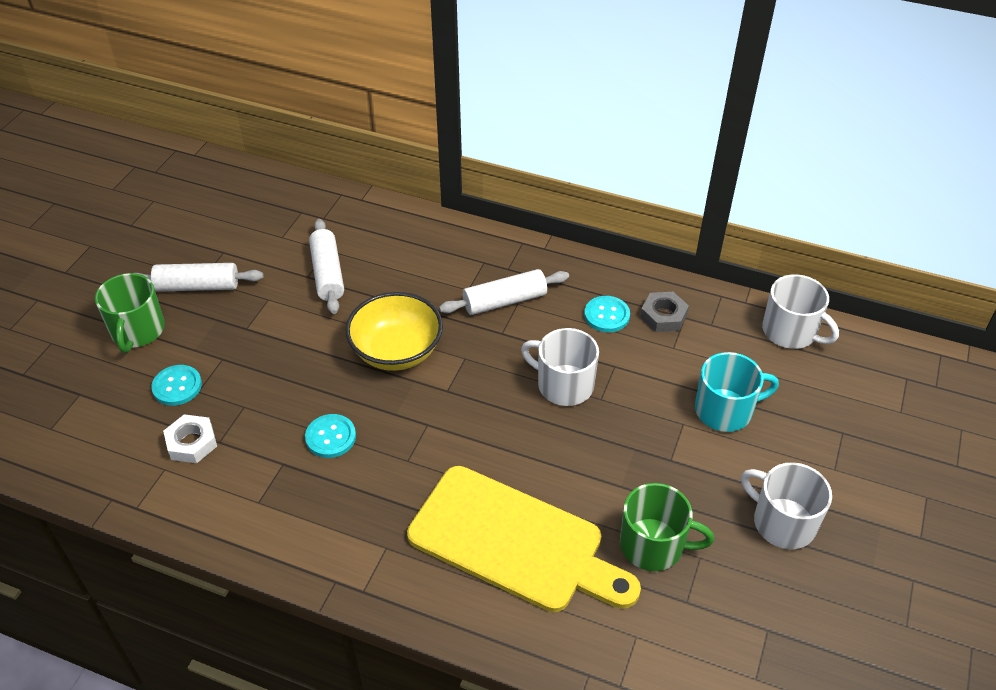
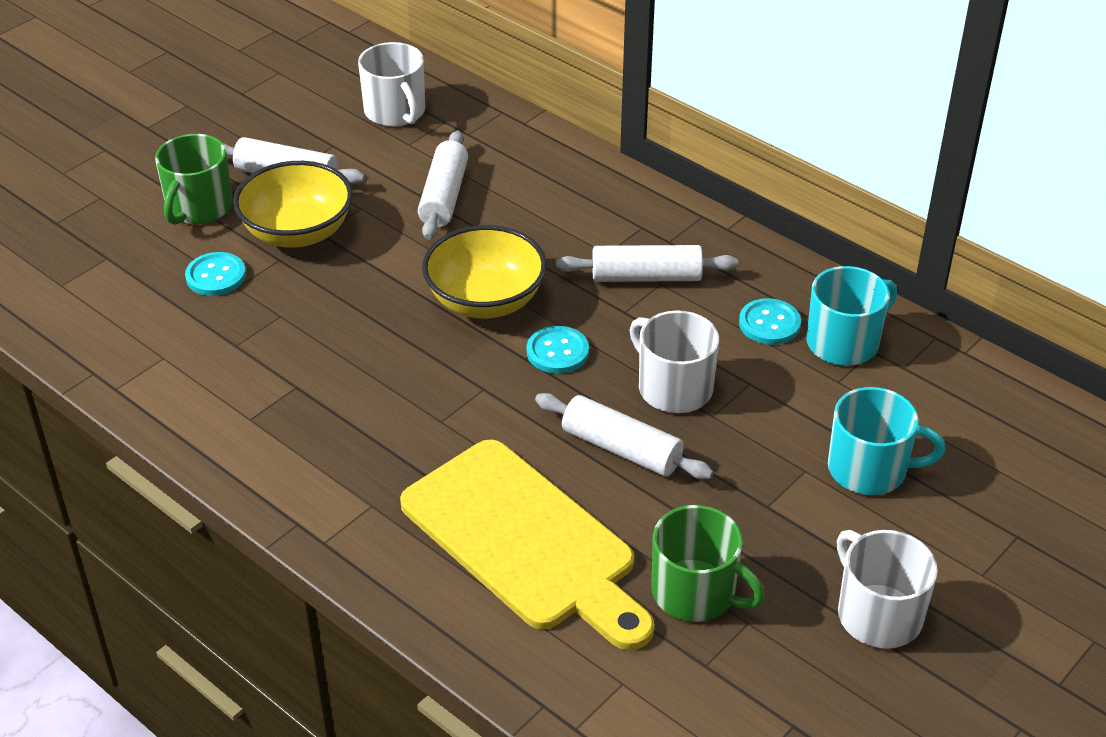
camera: 20 degrees right, 5 degrees down
white nut [163,414,217,463] -> none
turquoise button [305,414,356,458] -> turquoise button moved to [527,326,589,374]
grey nut [640,292,689,332] -> turquoise mug [806,266,897,366]
white mug [762,274,839,349] -> white mug moved to [358,42,426,127]
none -> yellow bowl [233,161,353,248]
none -> white rolling pin [535,393,713,479]

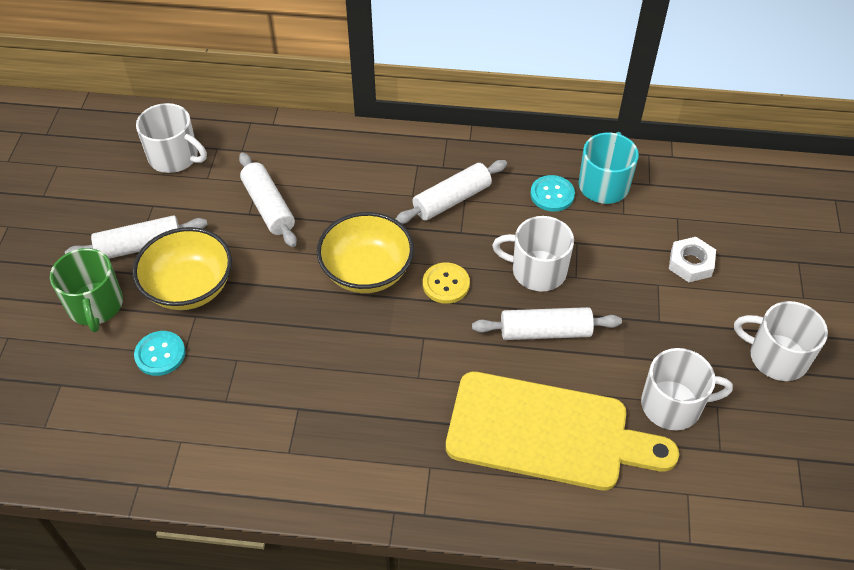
camera: 35 degrees left, 10 degrees up
turquoise button [527,326,589,374] -> yellow button [423,263,470,304]
green mug [652,505,765,622] -> white mug [641,348,733,430]
turquoise mug [828,387,945,495] -> white nut [669,237,716,282]

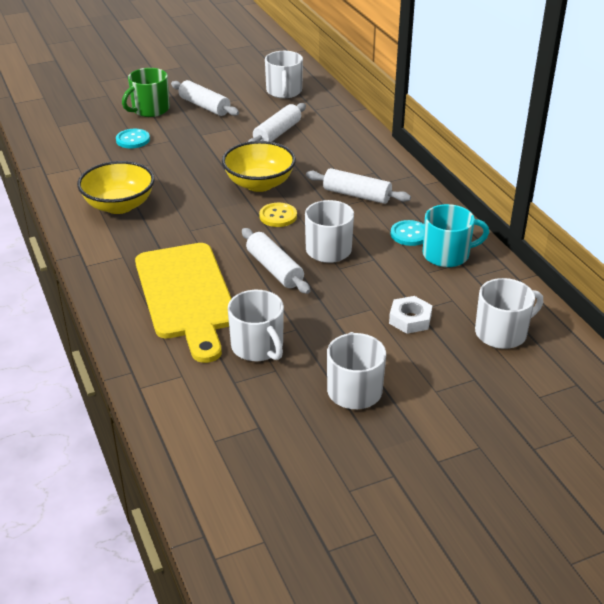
camera: 60 degrees right, 15 degrees down
yellow bowl [132,227,232,310] -> yellow bowl moved to [77,161,155,214]
none -> white mug [475,278,543,349]

